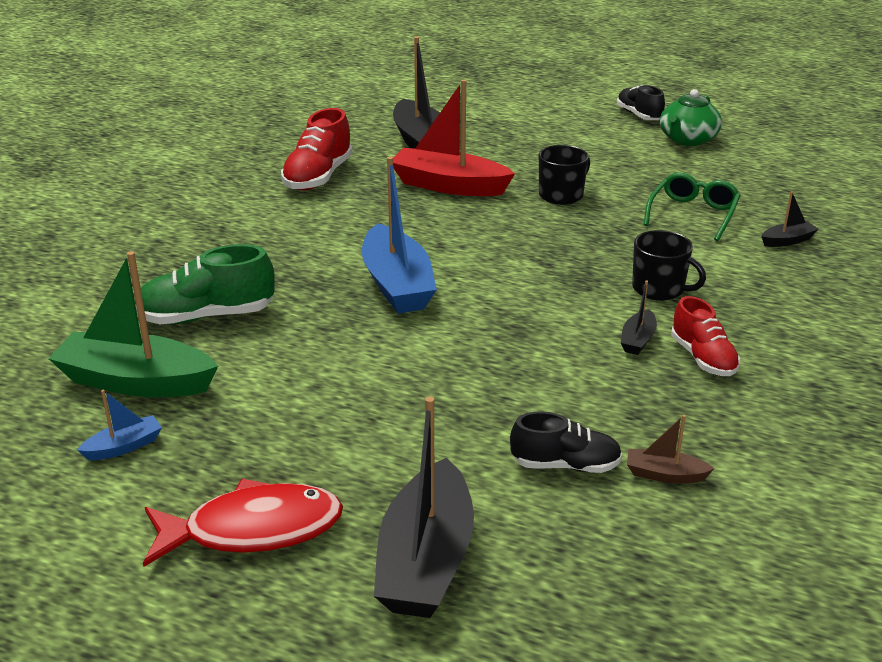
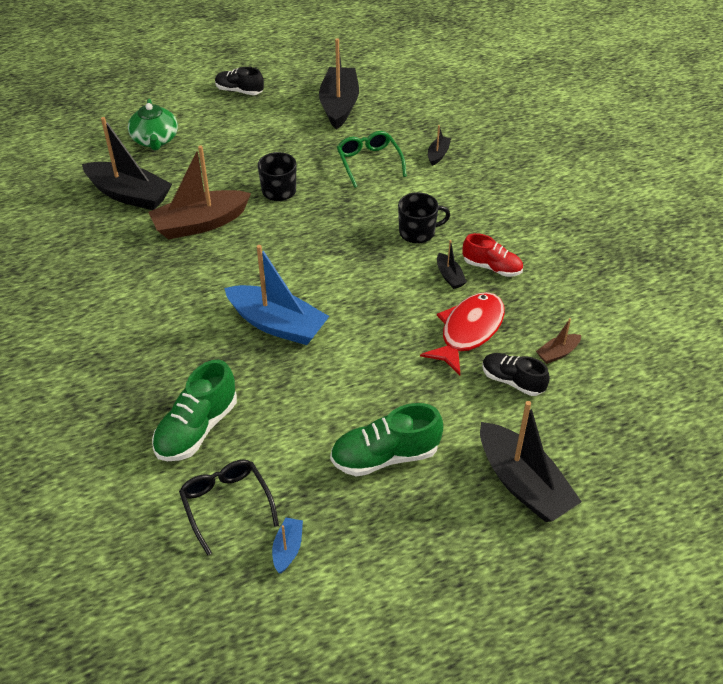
camera: 45 degrees left, 15 degrees up
green boat [48,251,218,397] -> black glasses [179,460,279,555]
red fish [143,479,343,567] -> red fish moved to [420,292,505,375]
red shoe [281,108,353,190] -> none
red boat [393,79,515,196] -> brown boat [149,145,251,240]
black shoe [510,411,622,473] -> black shoe turned 105 degrees counterclockwise [482,353,550,396]
green teapot [660,89,722,146] -> green teapot moved to [128,99,178,150]
none -> black boat [319,38,359,130]
none -> green shoe [330,403,443,477]

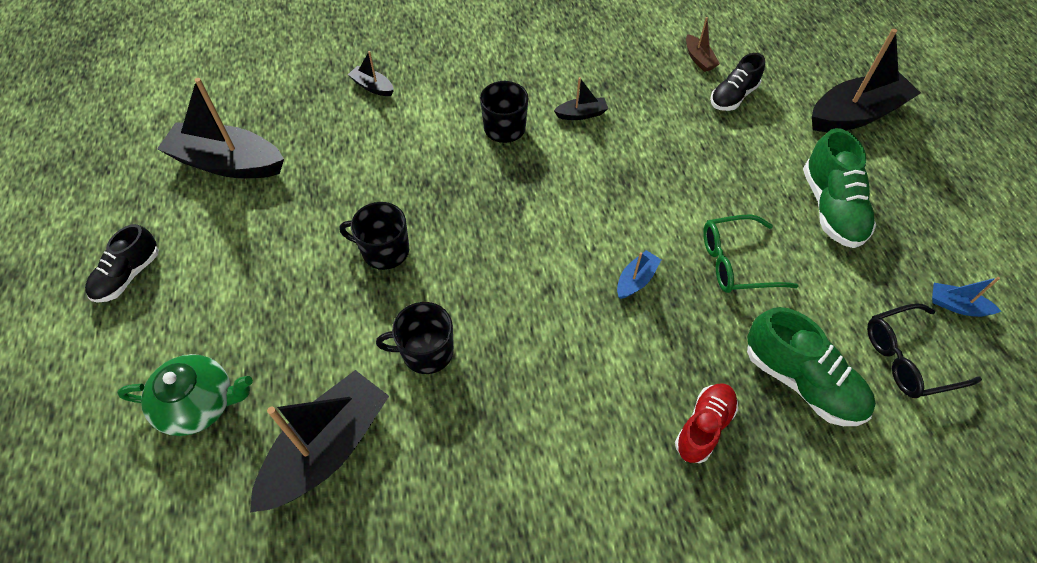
camera: 80 degrees left, 10 degrees up
brown boat [149,145,251,240] -> black mug [376,302,454,374]
blue boat [224,245,329,345] -> blue boat [617,250,662,299], size x0.45
green glasses [337,131,407,188] -> green glasses moved to [703,214,798,293]
red fish [420,292,505,375] -> none
red shoe [463,233,523,277] -> red shoe moved to [675,383,738,463]

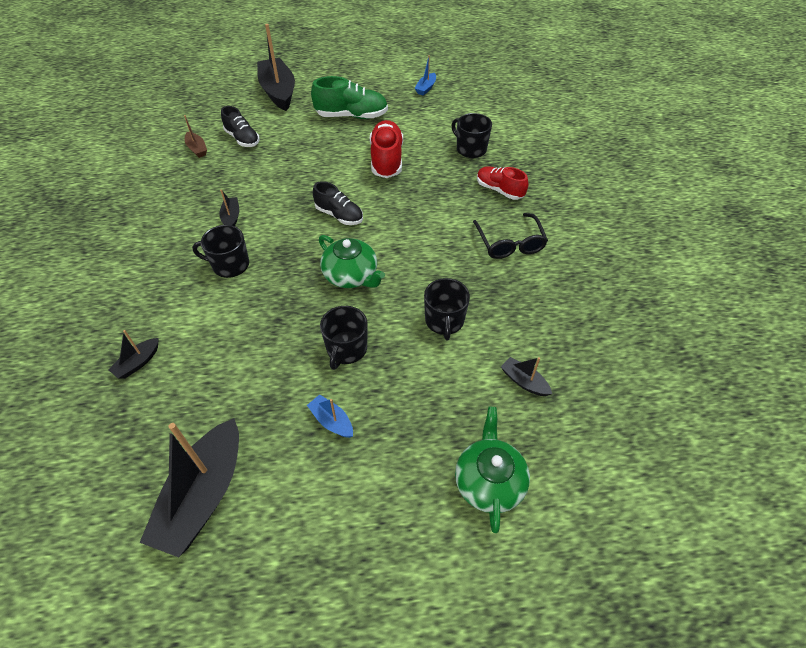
camera: 85 degrees left, 5 degrees down
black shoe [85,224,159,303] -> black shoe moved to [313,181,363,225]
black boat [250,370,389,513] -> black boat [501,357,552,396], size x0.45
blue boat [617,250,662,299] -> blue boat moved to [307,394,353,438]
brown boat [686,17,720,72] -> brown boat turned 75 degrees clockwise [184,115,207,158]
green glasses [703,214,798,293] -> red shoe [370,120,403,178]
green shoe [747,307,876,426] -> black mug [452,113,492,158]
black glasses [867,304,982,398] -> black glasses moved to [473,213,548,259]
none -> green teapot [319,235,385,288]

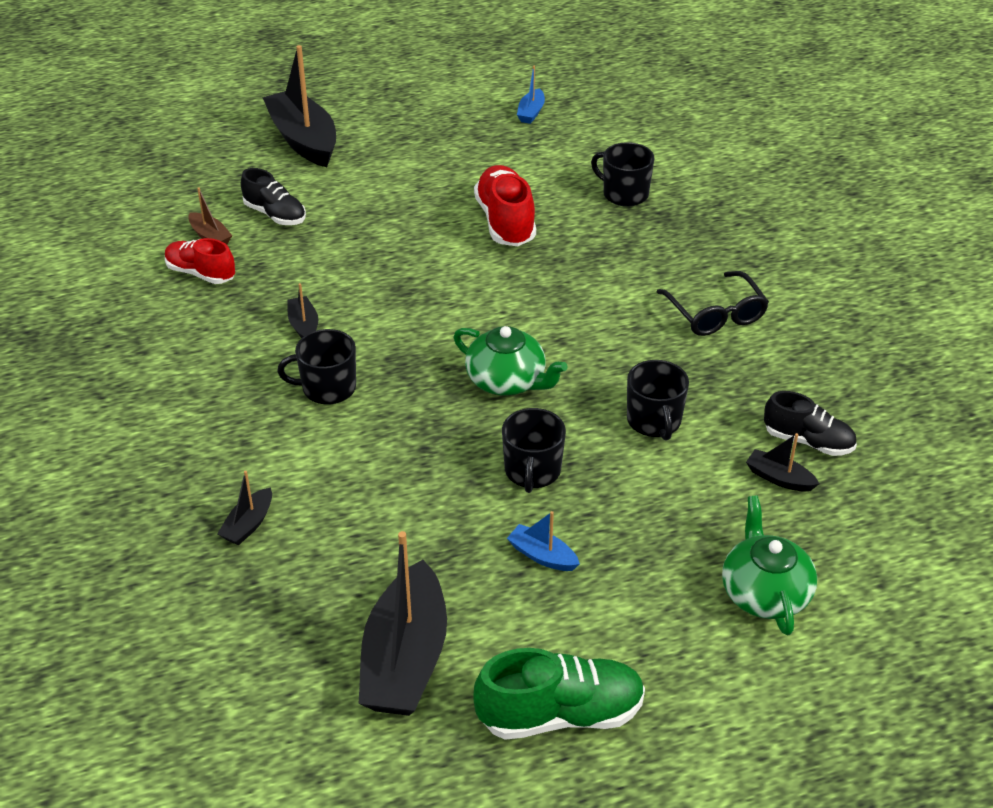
camera: 10 degrees left, 10 degrees down
green shoe [311,76,388,119] -> green shoe moved to [473,648,645,740]
black shoe [313,181,363,225] -> black shoe moved to [764,391,857,456]
red shoe [477,166,528,200] -> red shoe moved to [165,238,235,284]

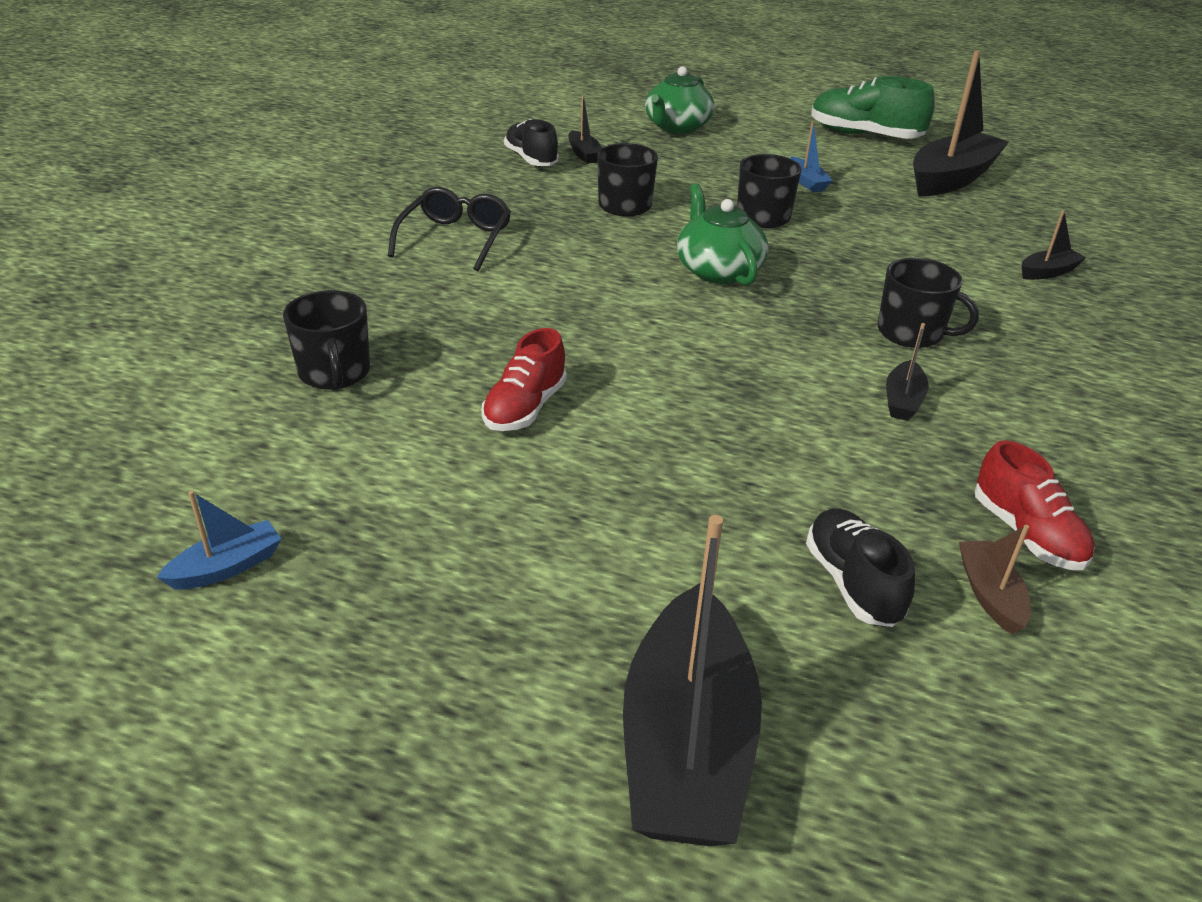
camera: 145 degrees left, 5 degrees down
red shoe [474,165,536,246] -> red shoe [482,328,567,431], size x0.66

